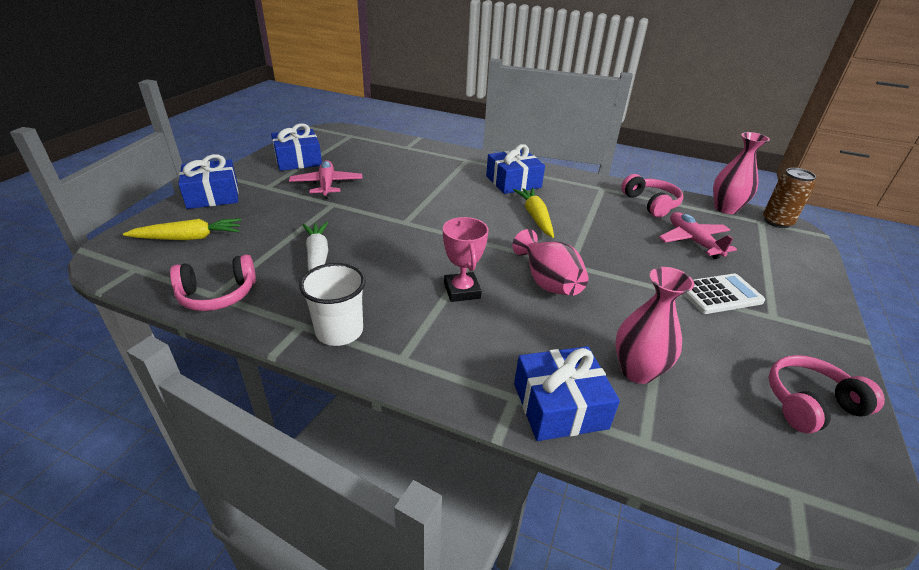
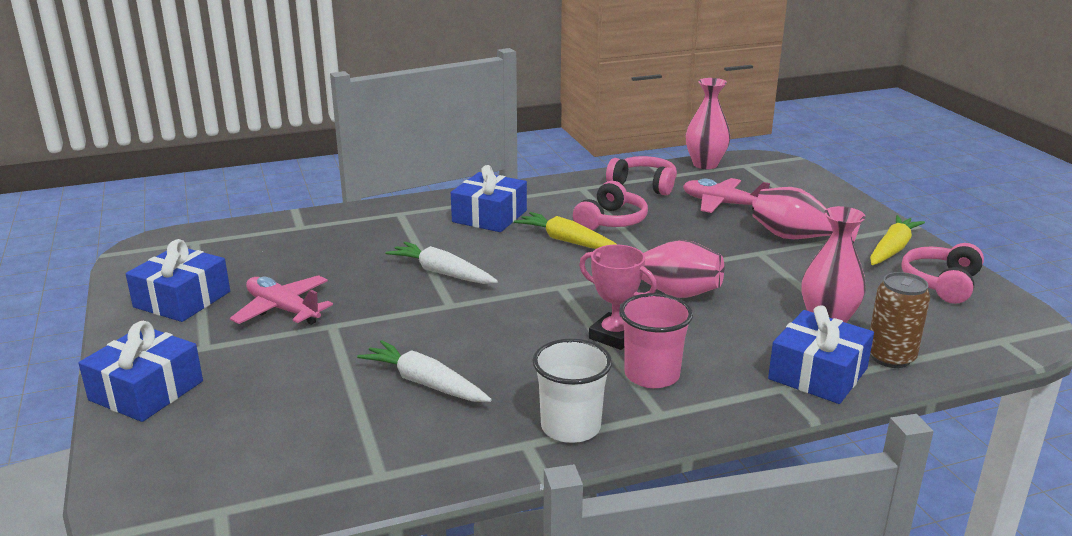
camera: 40 degrees left, 10 degrees down
yellow carrot [123,218,241,240] -> yellow carrot moved to [870,215,925,265]
pink headphones [170,254,256,311] -> pink headphones moved to [573,181,648,230]
white calculator [684,273,765,314] -> pink vase [752,187,861,244]
brown can [763,168,816,228] -> brown can moved to [870,272,930,368]
none -> white carrot [385,242,498,284]
none -> pink cup [619,293,693,388]

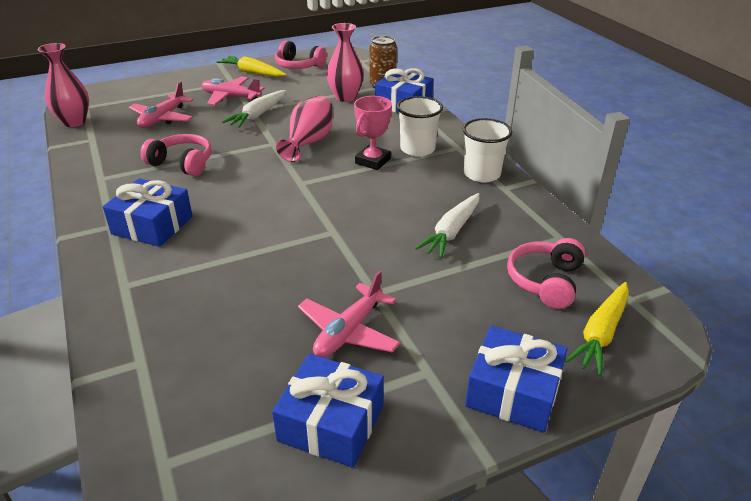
camera: 95 degrees left, 10 degrees up
white carrot [385,242,498,284] -> white carrot moved to [222,90,287,128]
yellow carrot [514,212,618,249] -> yellow carrot moved to [565,282,629,376]
pink headphones [606,156,677,195] -> pink headphones moved to [507,238,586,309]
pink cup [619,293,693,388] -> white cup [397,96,443,157]
pink vase [752,187,861,244] -> pink plane [201,76,264,105]

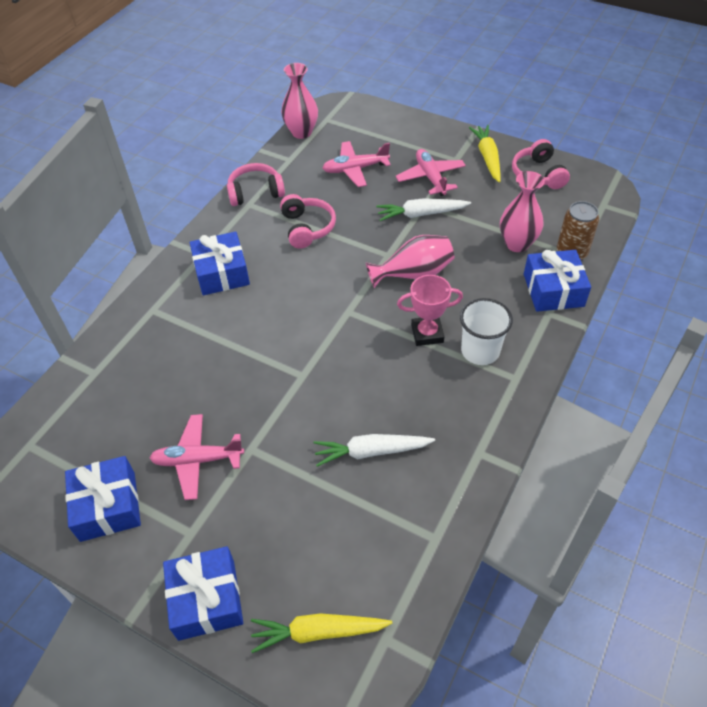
camera: 55 degrees right, 15 degrees up
white cup [462,118,512,182] -> none
pink headphones [507,238,586,309] -> pink headphones moved to [227,163,285,206]

